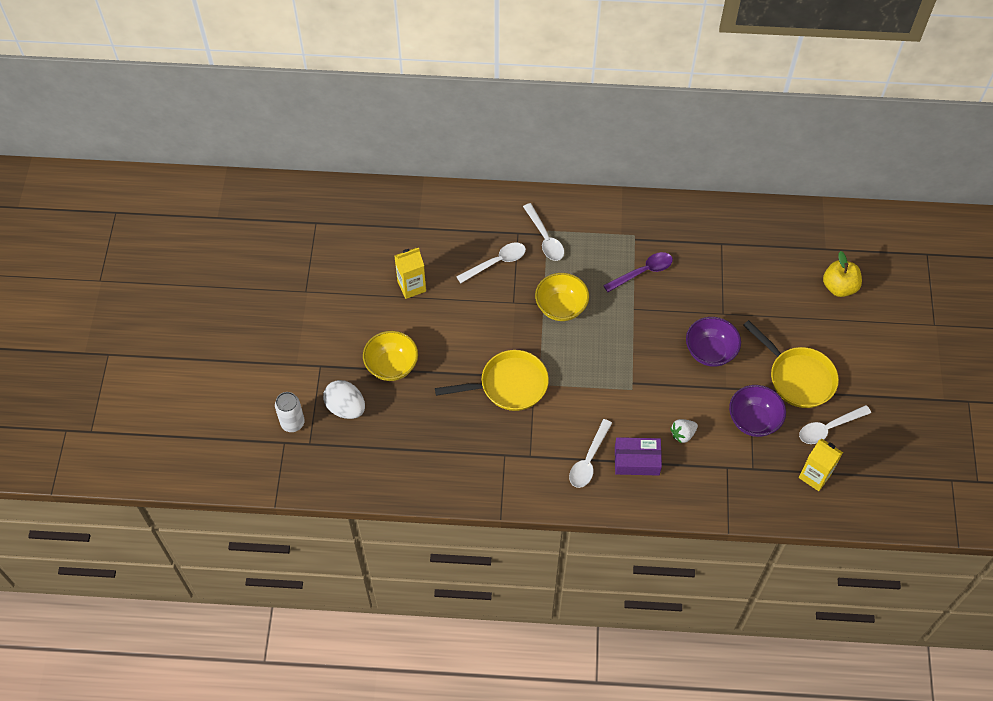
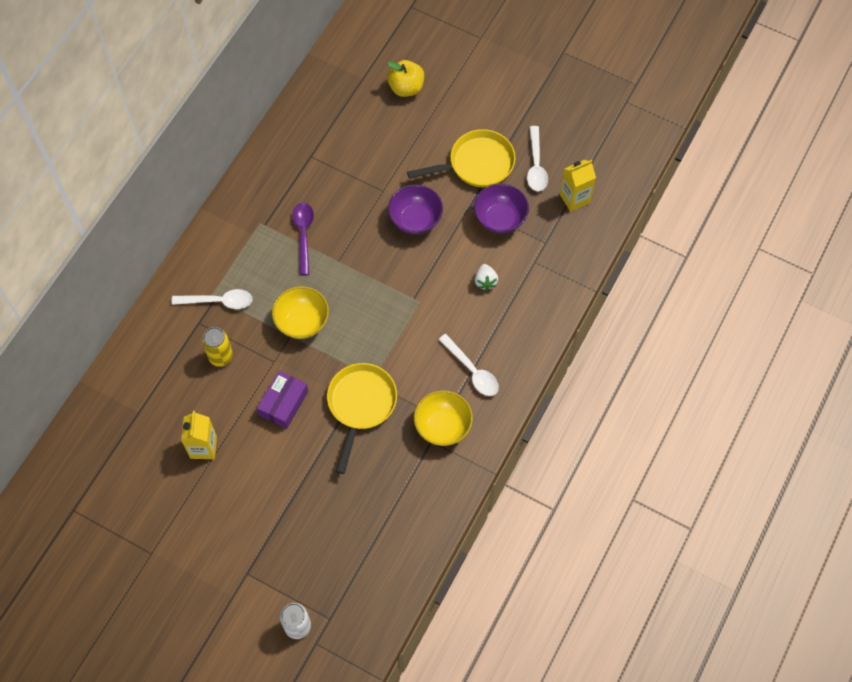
camera: 65 degrees left, 5 degrees up
white egg [323,380,365,419] -> none
yellow bowl [363,331,418,381] -> yellow bowl moved to [414,390,473,446]
white spoon [456,242,526,283] -> yellow can [202,327,233,367]
purple box [615,437,662,476] -> purple box moved to [257,371,308,429]

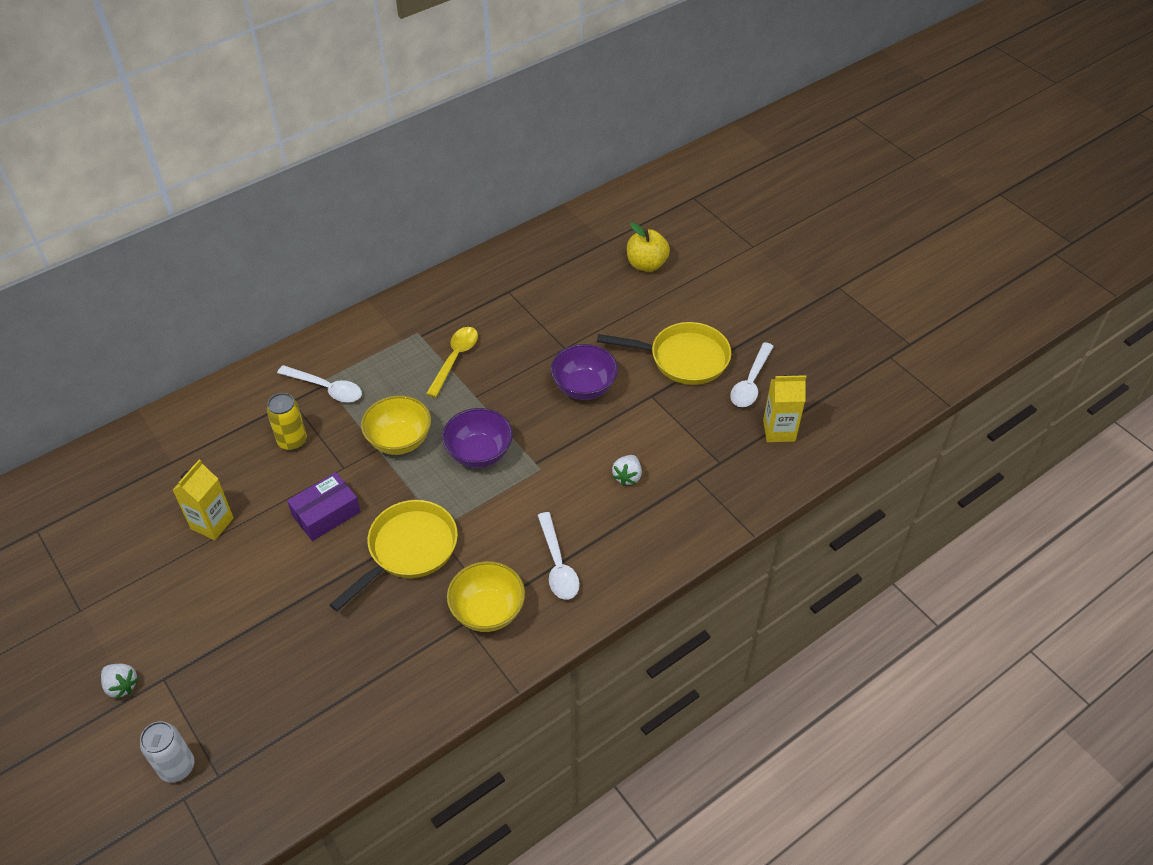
camera: 25 degrees right, 15 degrees down
purple spoon [292,203,314,275] -> yellow spoon [426,327,478,398]
purple bowl [474,184,529,234] -> purple bowl moved to [442,408,513,468]
none -> white strawberry [101,664,139,699]

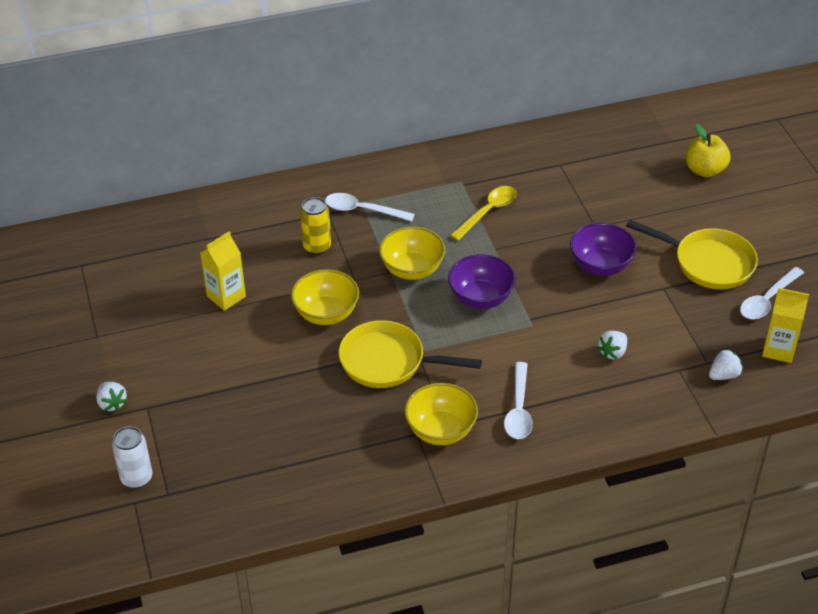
camera: 20 degrees right, 5 degrees down
white spoon [277,365,362,402] -> white spoon turned 150 degrees clockwise [325,193,415,221]
purple box [287,472,361,541] -> yellow bowl [291,269,359,325]
yellow pan [330,500,458,611] -> yellow pan turned 135 degrees counterclockwise [339,320,482,388]
none -> white strawberry [709,349,743,380]

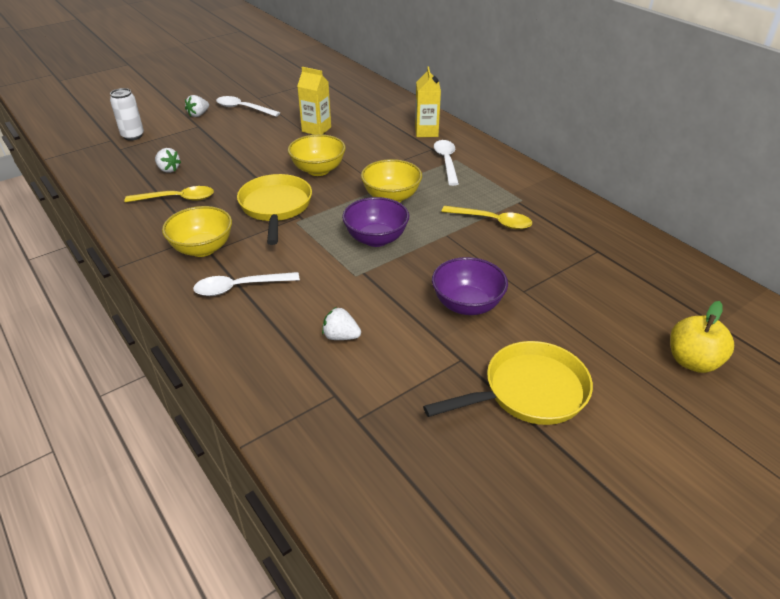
camera: 70 degrees right, 5 degrees down
yellow can [300,197,331,255] -> none
yellow pan [626,219,758,289] -> yellow pan turned 120 degrees counterclockwise [423,341,593,425]
white strawberry [709,349,743,380] -> white strawberry moved to [155,148,181,173]
white spoon [740,267,804,319] -> white spoon moved to [216,96,280,117]
yellow carton [762,288,809,363] -> yellow carton moved to [415,67,441,137]
none -> yellow spoon [124,186,214,203]

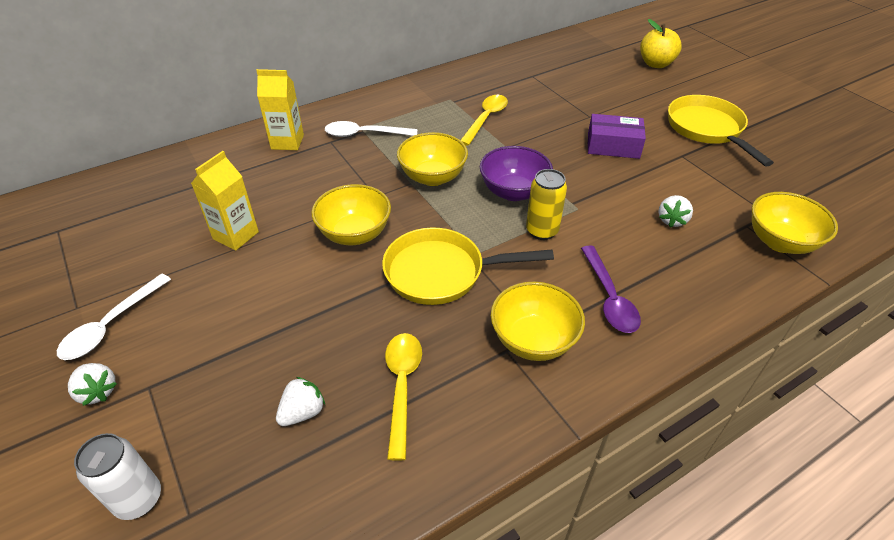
camera: 85 degrees left, 5 degrees up
white spoon [193,272,300,296] -> purple spoon [581,245,641,333]
purple bowl [432,257,508,315] -> purple box [588,114,646,159]
none -> yellow can [526,169,567,240]
none -> yellow bowl [752,192,838,254]

